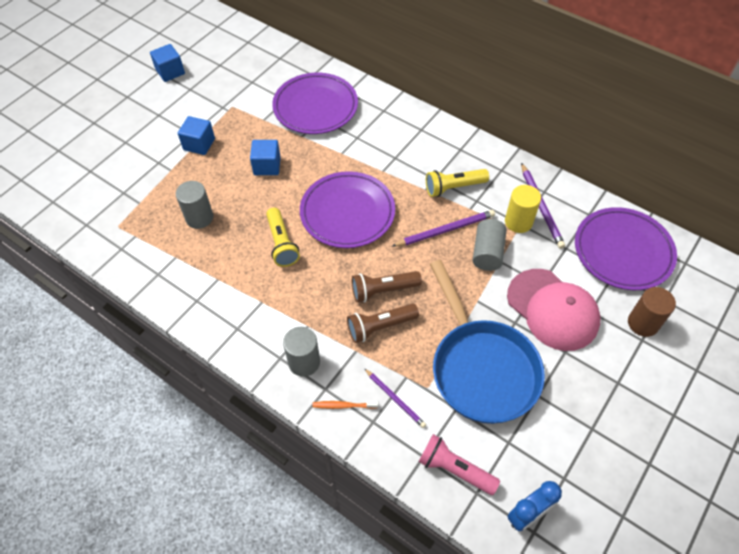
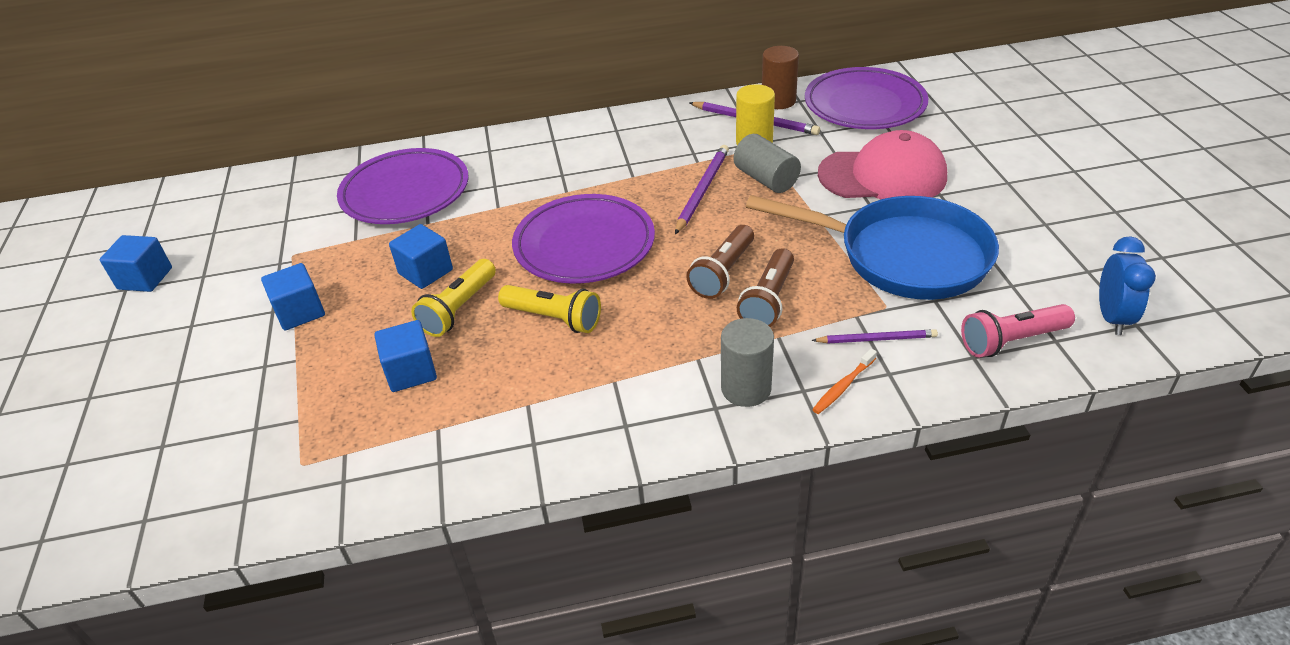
camera: 45 degrees left, 15 degrees down
grey cylinder [176,181,213,229] -> blue cube [374,320,437,392]
yellow flashlight [426,169,489,197] -> yellow flashlight moved to [411,259,496,337]
brown cylinder [628,287,676,337] -> brown cylinder moved to [762,46,799,109]

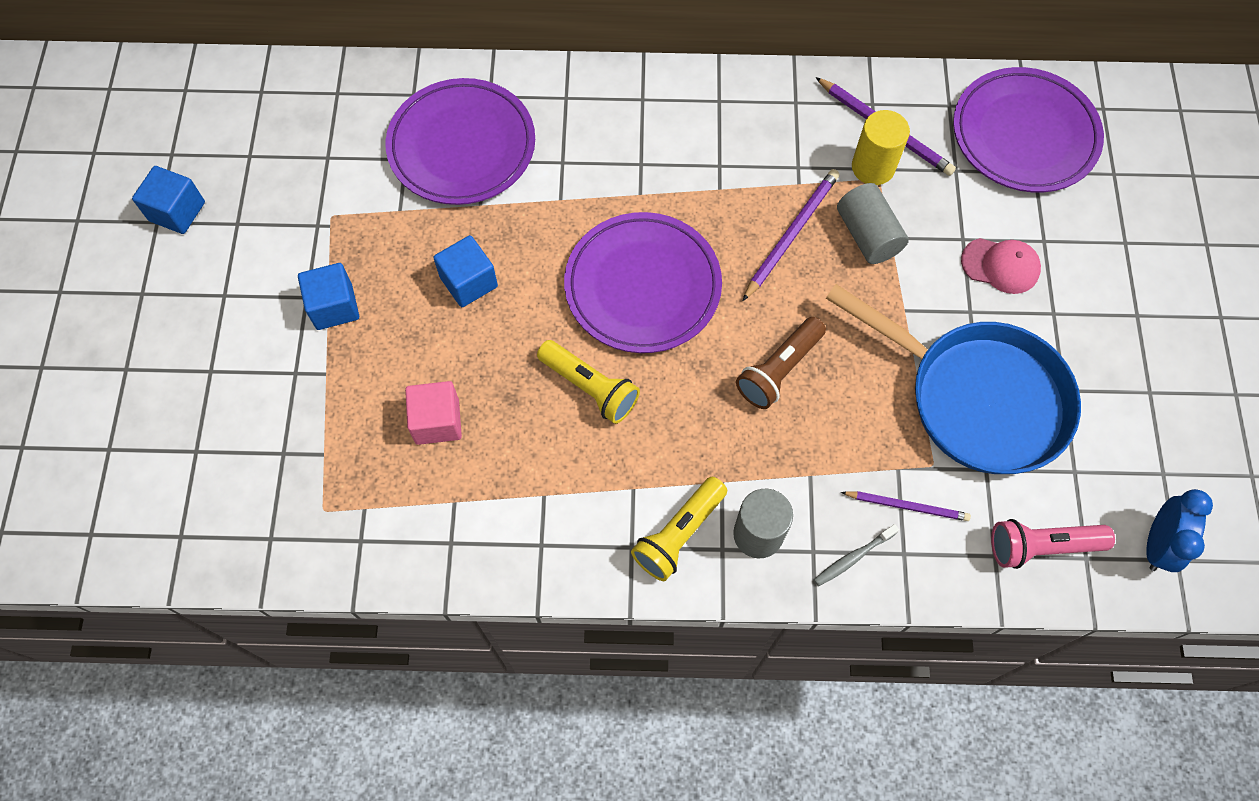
camera: 10 degrees right, 25 degrees up
blue cube [374,320,437,392] -> pink cube [405,381,462,445]
yellow flashlight [411,259,496,337] -> yellow flashlight moved to [631,477,727,581]
brown flashlight [737,248,794,327] -> none
brown cylinder [762,46,799,109] -> none
orange toothbrush [812,349,877,414] -> grey toothbrush [814,524,899,586]
pink cap [818,130,947,199] -> pink cap [961,238,1041,294], size x0.53

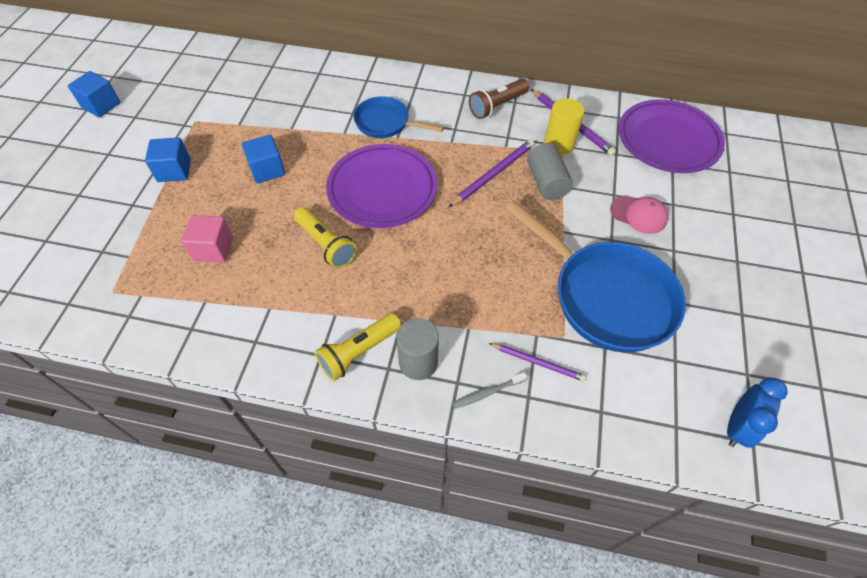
camera: 10 degrees right, 10 degrees down
purple plate [385,78,535,205] -> none
brown flashlight [736,317,826,409] -> brown flashlight moved to [469,79,529,119]
pink flashlight [991,519,1115,569] -> none
none -> blue pan [353,96,444,138]

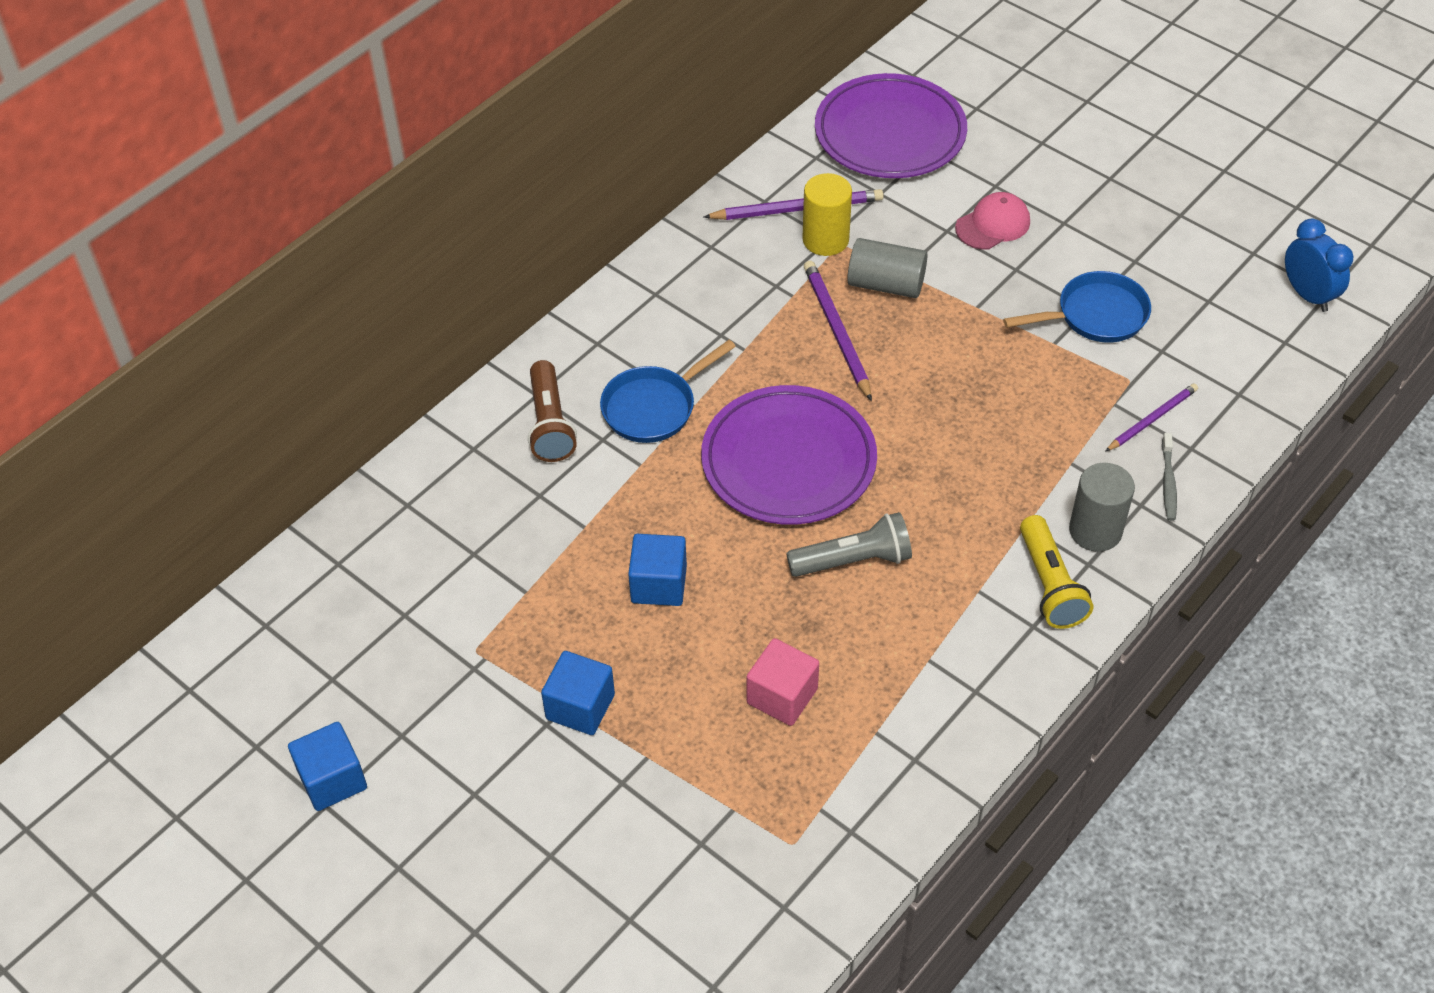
camera: 60 degrees left, 5 degrees down
yellow flashlight [294,207,357,269] -> grey flashlight [786,512,912,577]
brown flashlight [469,79,529,119] -> brown flashlight moved to [528,360,577,462]
blue pan [504,200,686,352] -> blue pan [1003,271,1151,343], size x0.55

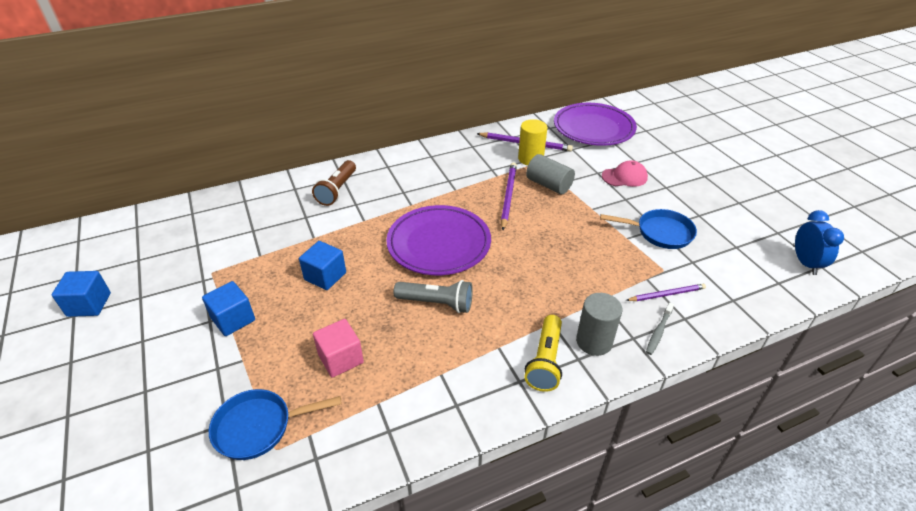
camera: 25 degrees right, 10 degrees down
blue pan [600,340,736,443] -> blue pan moved to [209,389,342,460]

